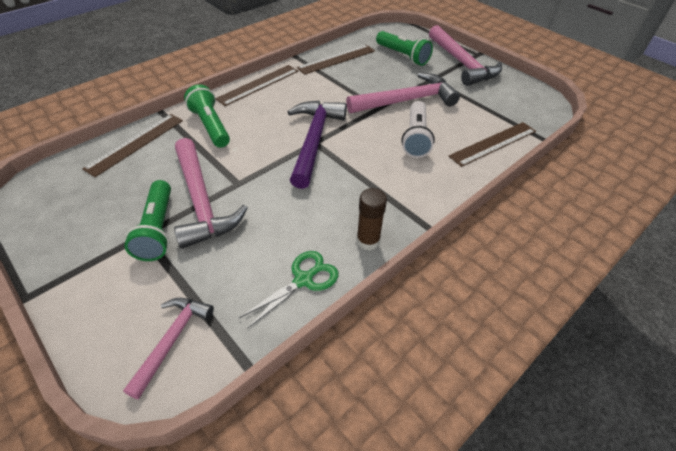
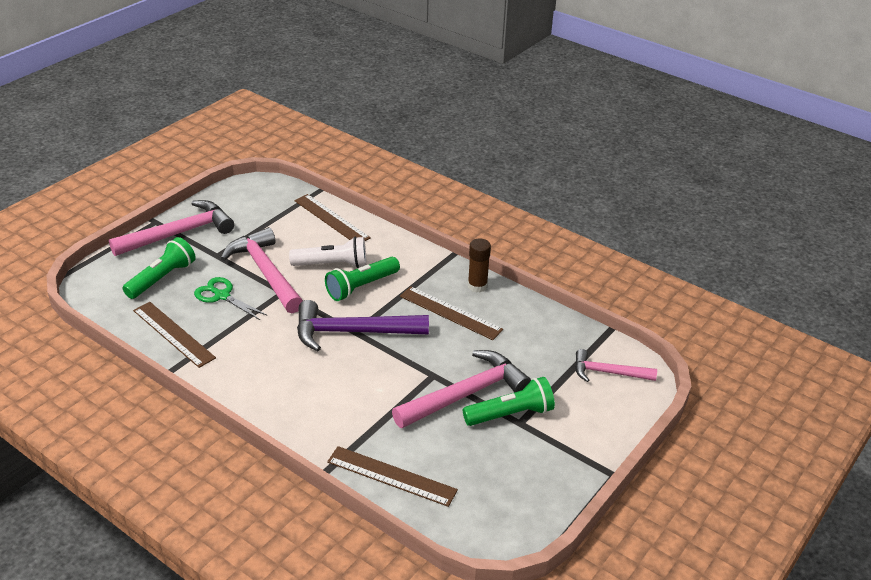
camera: 100 degrees left, 10 degrees down
green flashlight [184,84,230,148] -> green flashlight moved to [325,257,400,301]
brown ruler [215,65,298,106] -> brown ruler moved to [400,286,503,340]
green scissors [239,251,339,328] -> green scissors moved to [194,277,268,320]

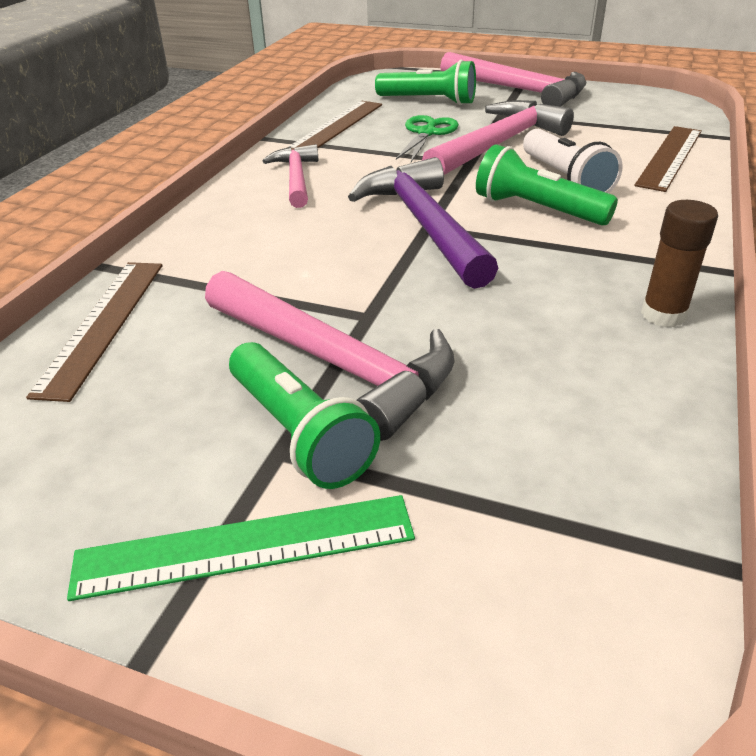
camera: 75 degrees right, 0 degrees up
brown ruler [400,286,503,340] -> none
pink hammer [575,349,657,382] -> pink hammer moved to [263,144,319,208]
none -> green ruler [67,495,415,601]

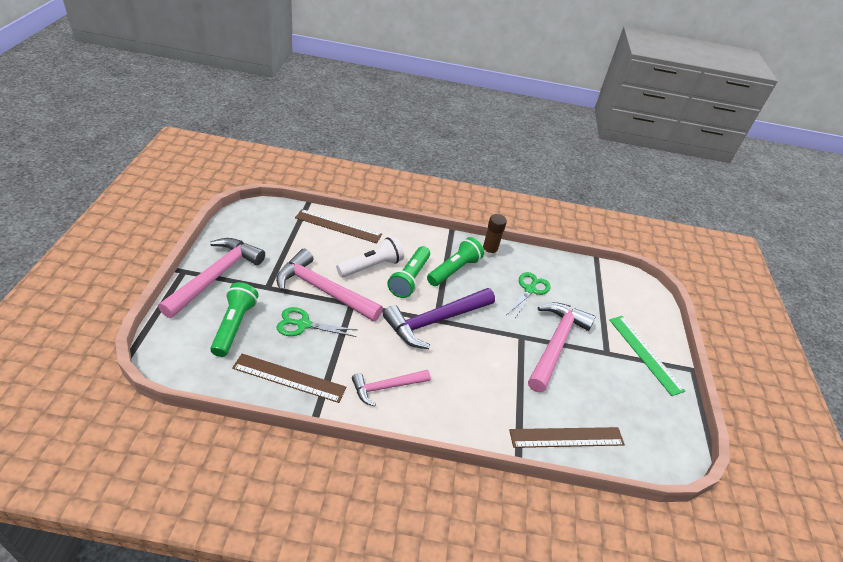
camera: 110 degrees left, 5 degrees up
green flashlight [229,342,380,489] -> green flashlight moved to [427,237,484,286]
none -> green scissors [507,272,550,320]

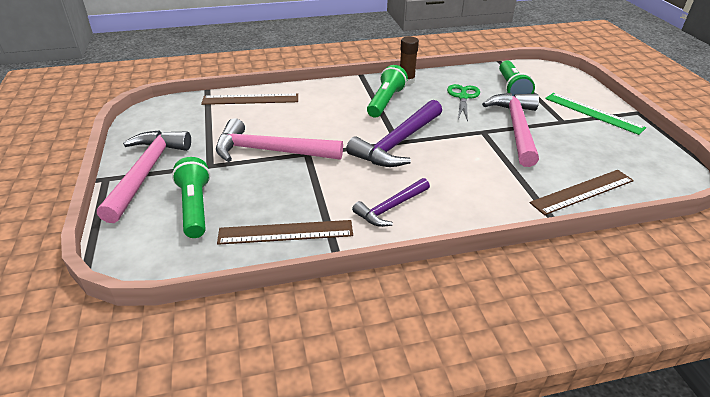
camera: 15 degrees left, 5 degrees down
green scissors [276,307,357,337] -> none
white flashlight [336,236,404,277] -> none
pink hammer [352,370,430,407] -> purple hammer [352,178,430,227]
green flashlight [387,246,430,298] -> green flashlight moved to [499,60,535,96]

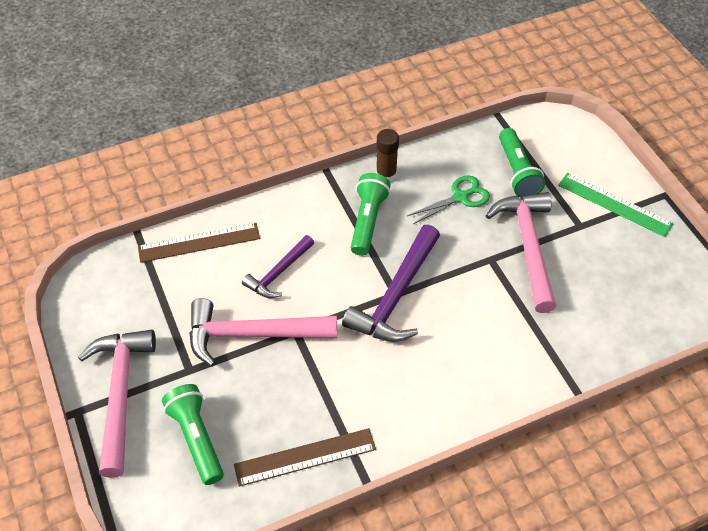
camera: 10 degrees left, 15 degrees up
purple hammer [352,178,430,227] -> purple hammer moved to [242,235,314,298]
green scissors [447,84,480,122] -> green scissors turned 60 degrees clockwise [407,175,490,224]
brown ruler [530,170,634,215] -> none

